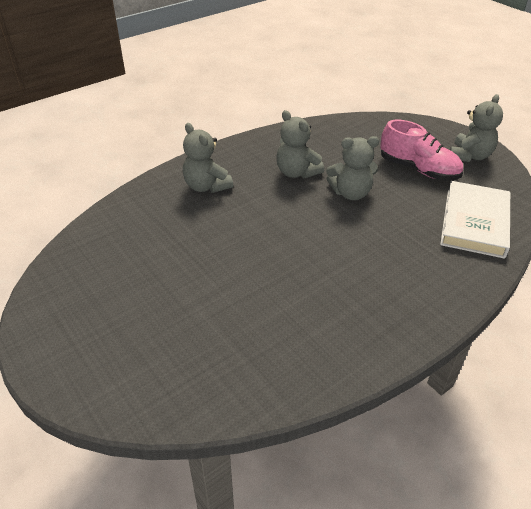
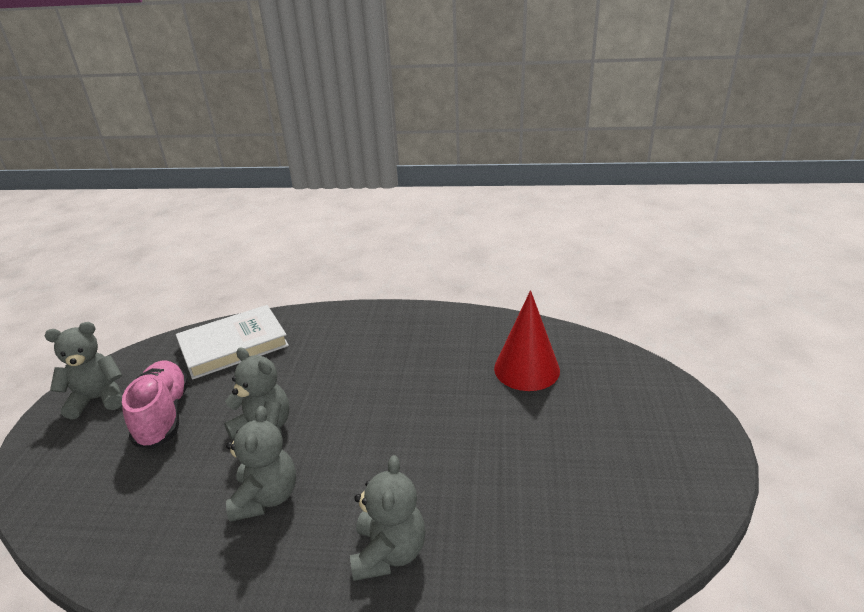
camera: 135 degrees left, 10 degrees down
none -> red cone [494,290,560,391]

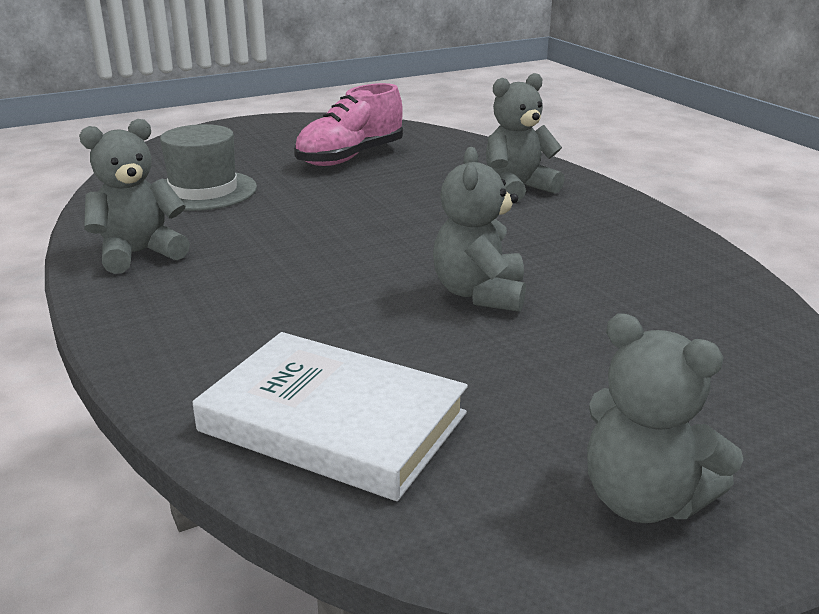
camera: 125 degrees left, 5 degrees down
pink shoe [122,360,189,449] -> pink shoe moved to [294,83,403,166]
grey teddy bear [226,406,296,522] -> grey teddy bear moved to [79,119,190,274]
red cone [494,290,560,391] -> grey hat [160,124,257,211]

